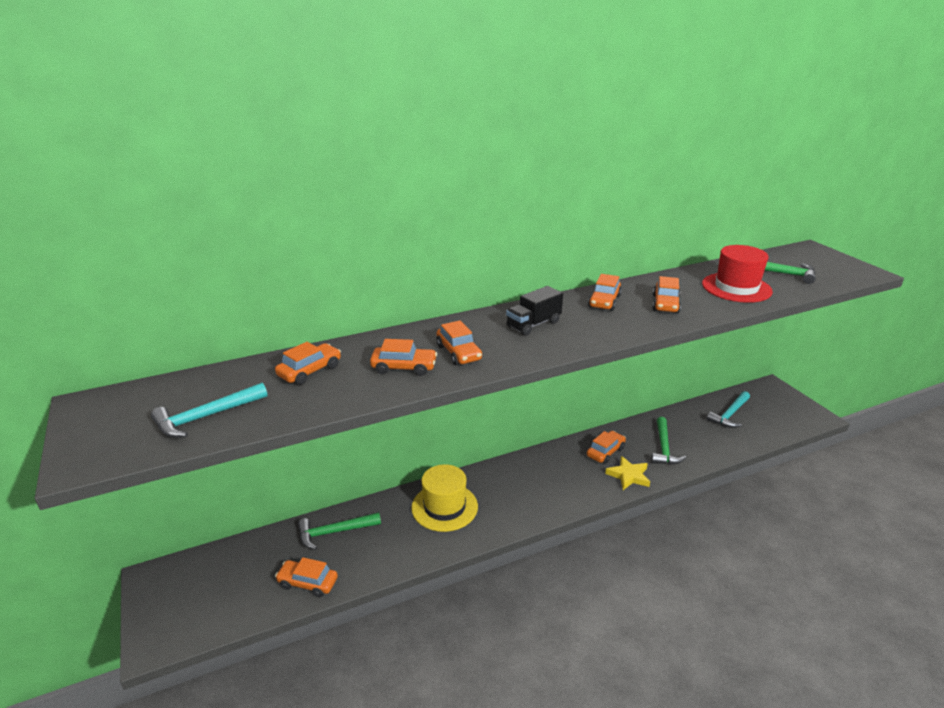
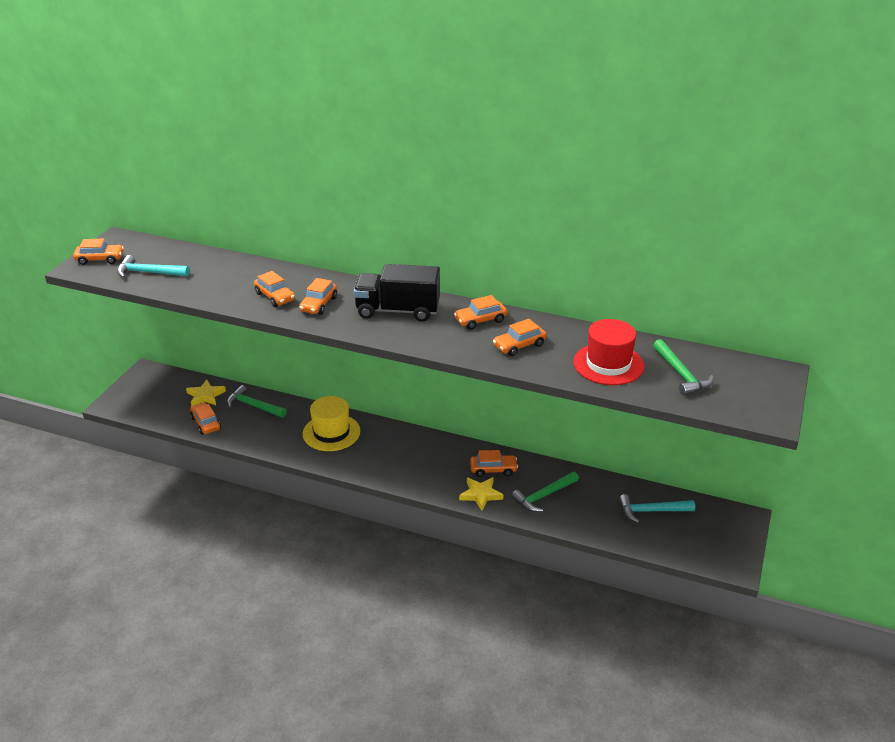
camera: 45 degrees right, 5 degrees up
orange car [275,342,341,385] -> orange car moved to [73,239,124,265]
black truck [506,286,563,336] -> black truck [354,264,440,322], size x1.63
none -> yellow star [186,380,226,406]

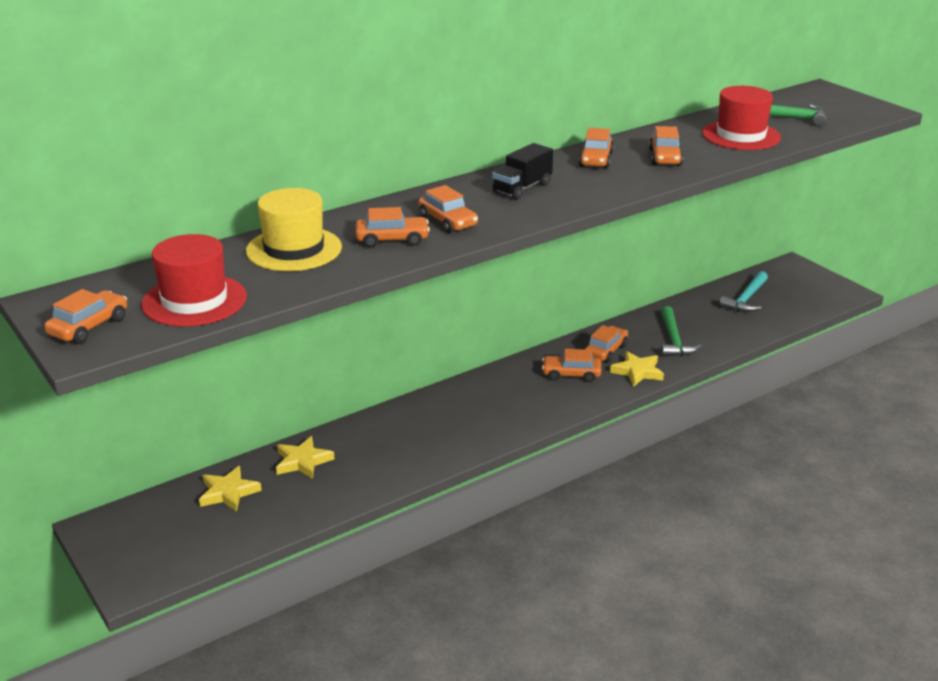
camera: 55 degrees left, 5 degrees down
turquoise hammer [117,255,190,278] -> red hat [141,234,247,327]
orange car [190,402,221,435] -> orange car moved to [542,349,601,382]
green hammer [227,385,287,418] -> yellow star [276,436,335,479]
yellow hat [303,396,360,451] -> yellow hat moved to [246,188,342,271]
black truck [354,264,440,322] -> black truck [492,143,553,200], size x0.61

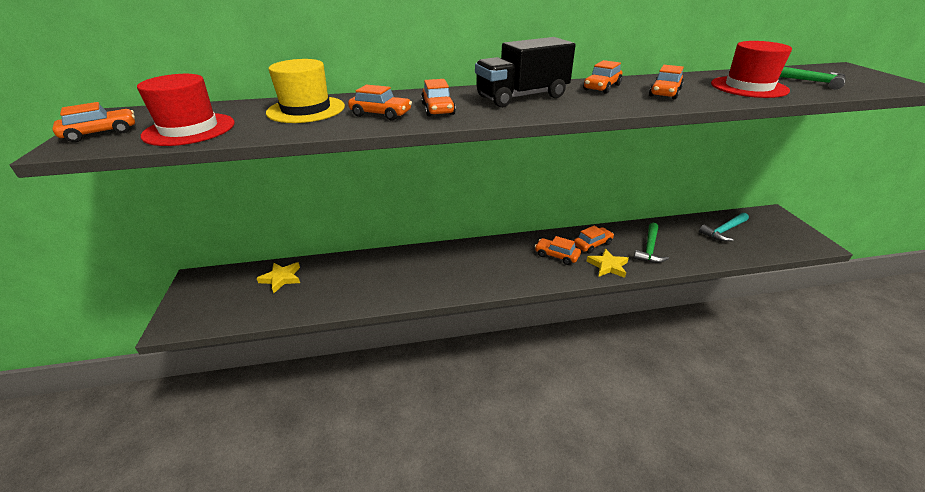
camera: 25 degrees right, 5 degrees up
yellow star [276,436,335,479] -> none
black truck [492,143,553,200] -> black truck [475,37,575,107], size x1.63

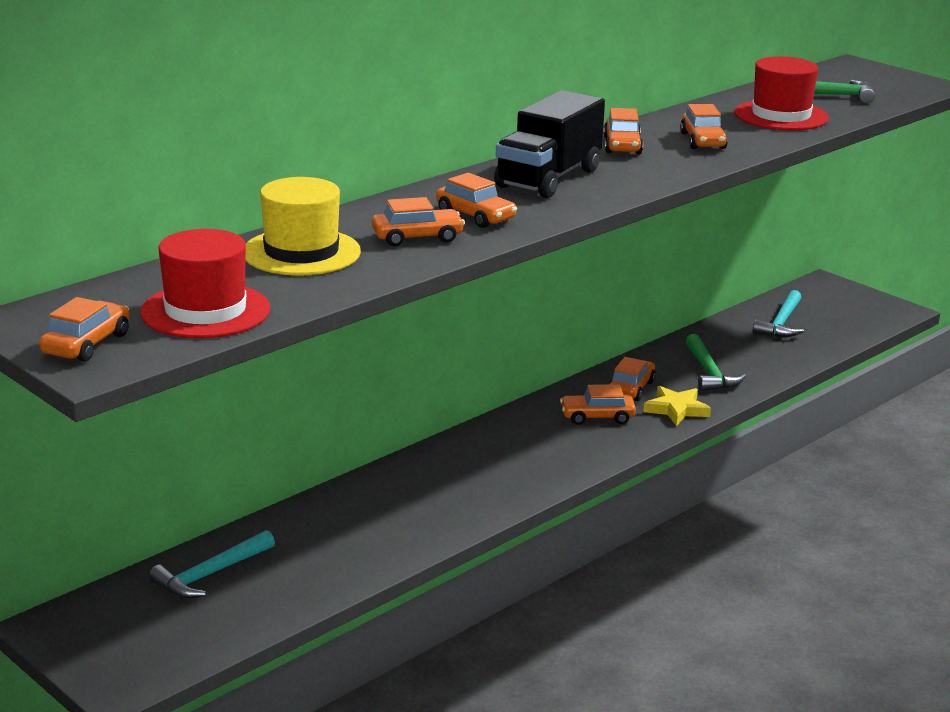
camera: 35 degrees left, 10 degrees down
yellow star [257,263,300,293] -> turquoise hammer [149,530,275,598]

